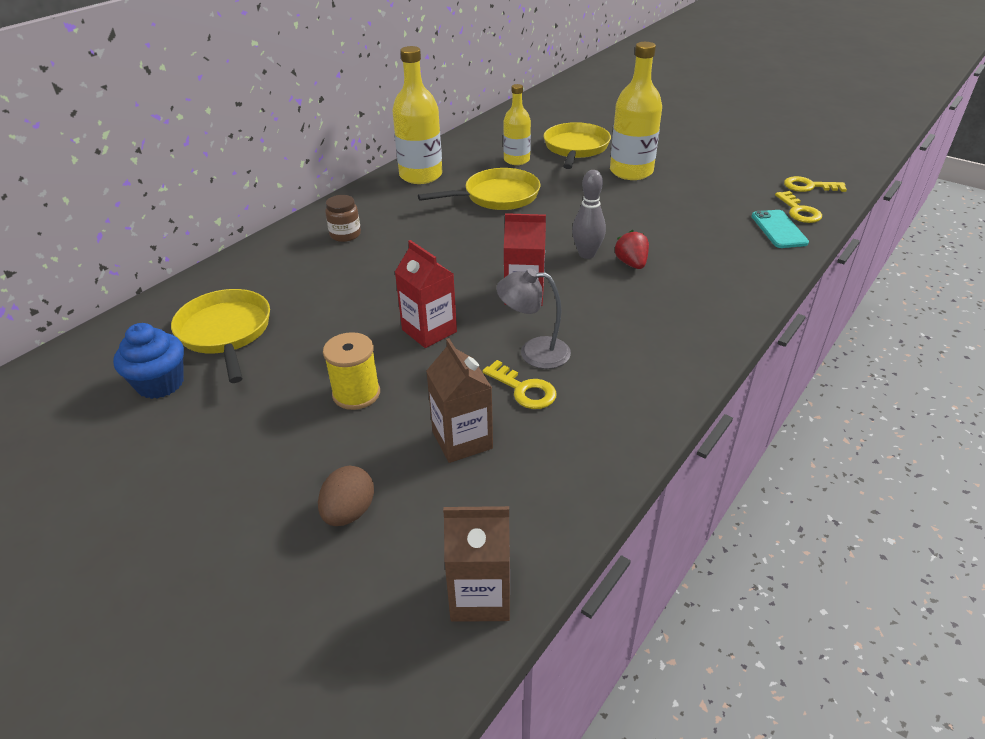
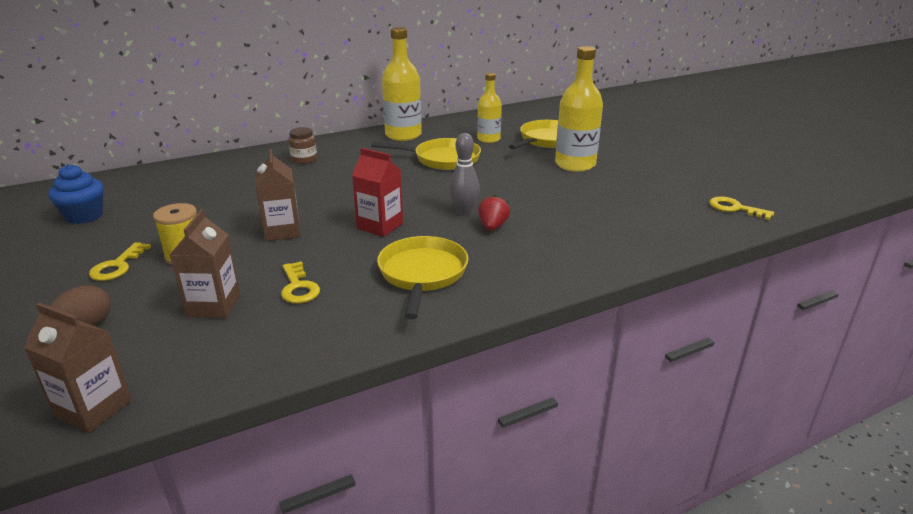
camera: 25 degrees right, 10 degrees down
yellow pan [171,289,270,383] -> yellow pan moved to [377,236,469,319]
red carton [395,240,457,348] -> brown carton [256,149,301,241]
grey lamp [496,268,571,369] -> none
turquoise phone [751,210,809,248] -> none
yellow key [775,191,822,223] -> yellow key moved to [89,242,151,281]

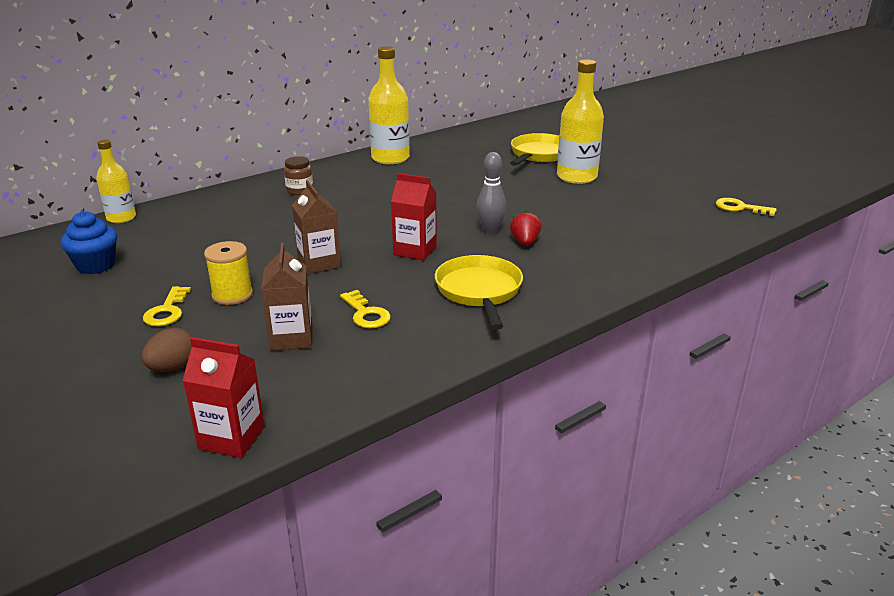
camera: 10 degrees left, 0 degrees up
brown carton [24,303,132,433] -> red carton [183,337,265,458]
yellow pan [371,138,481,170] -> none
yellow bottle [477,73,502,143] -> yellow bottle moved to [96,139,136,223]

